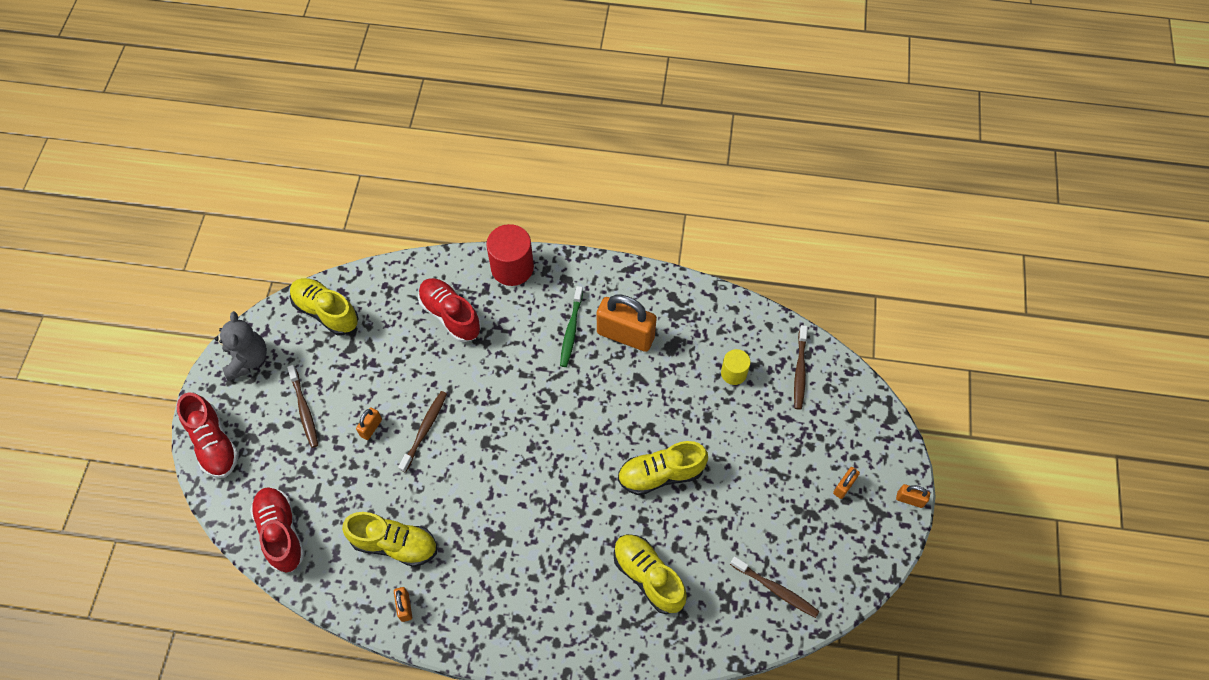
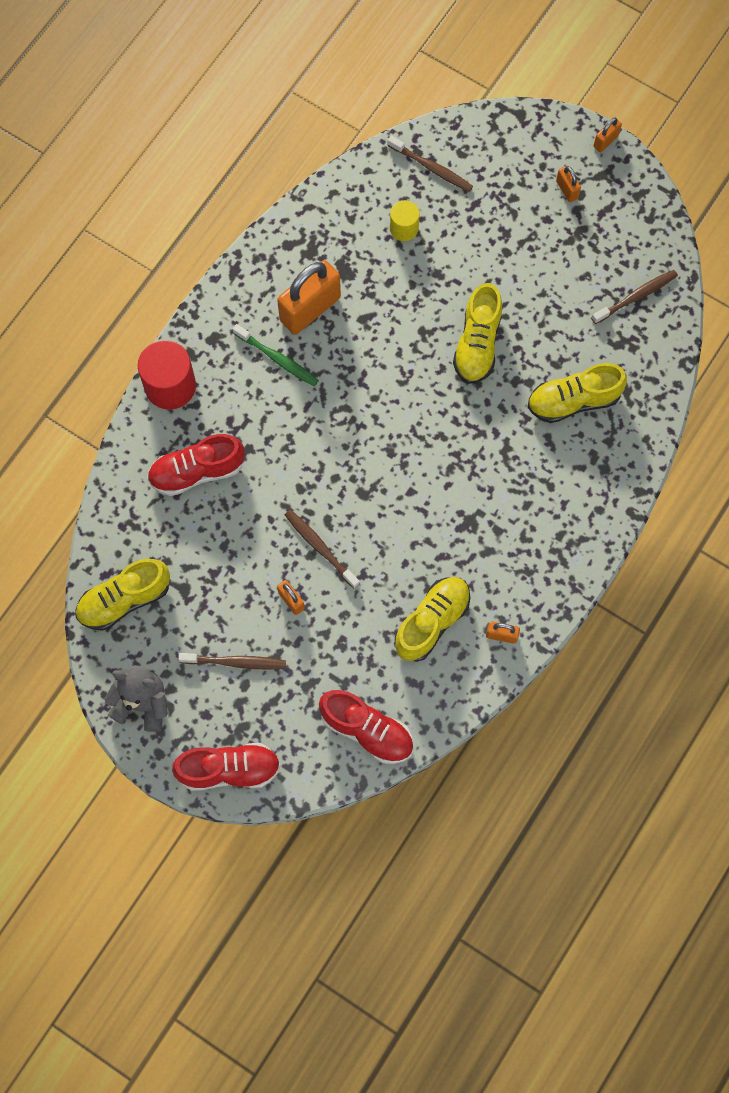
camera: 65 degrees left, 10 degrees up
red shoe [250,487,305,572] -> red shoe turned 150 degrees counterclockwise [319,690,413,764]

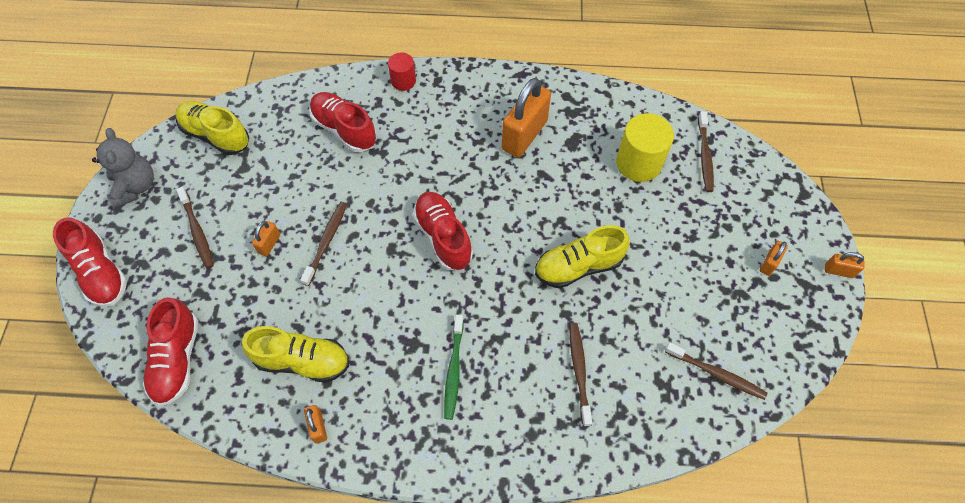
camera: 60 degrees right, 10 degrees down
red cylinder [138,340,196,410] -> red cylinder [388,53,416,91], size x0.58
green toothbrush [233,324,319,386] -> green toothbrush moved to [444,315,464,420]
orange padlock [277,260,341,334] -> orange padlock turned 75 degrees counterclockwise [502,78,551,157]
yellow cylinder [390,200,420,241] -> yellow cylinder [616,113,674,182], size x1.72
yellow shoe [528,363,627,423] -> brown toothbrush [569,323,592,426]
none -> red shoe [413,192,473,270]

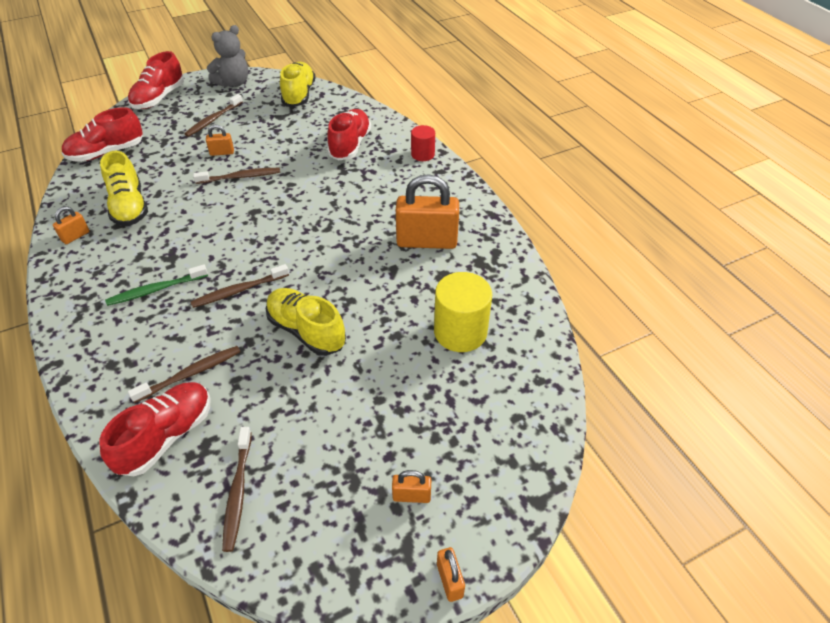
camera: 60 degrees right, 15 degrees down
red shoe [413,192,473,270] -> red shoe moved to [99,382,211,476]
brown toothbrush [698,111,714,192] -> brown toothbrush moved to [191,264,289,308]

